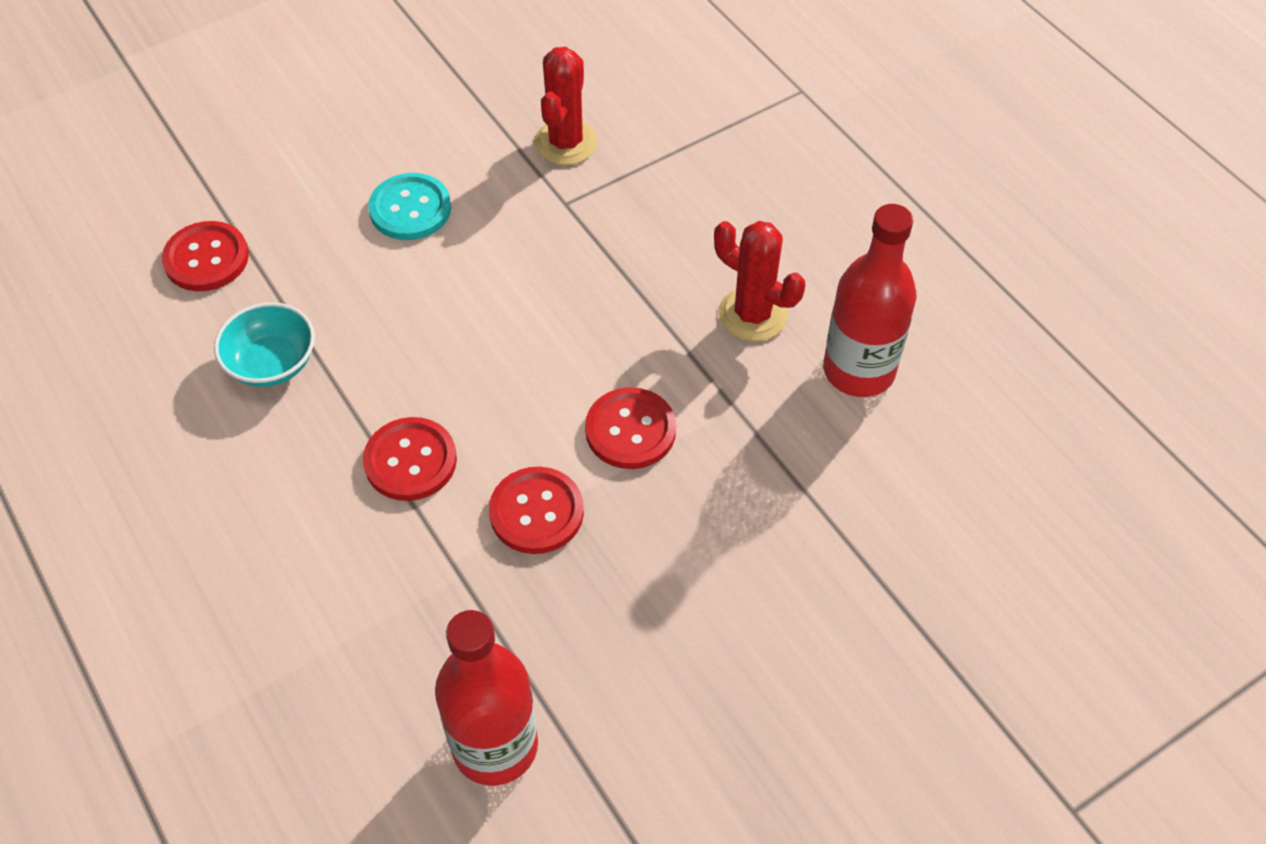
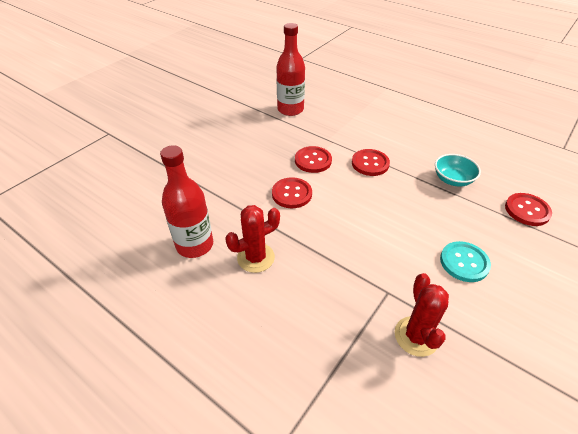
camera: 160 degrees right, 10 degrees down
red cactus [714,221,805,341] -> red cactus turned 45 degrees counterclockwise [225,205,280,273]

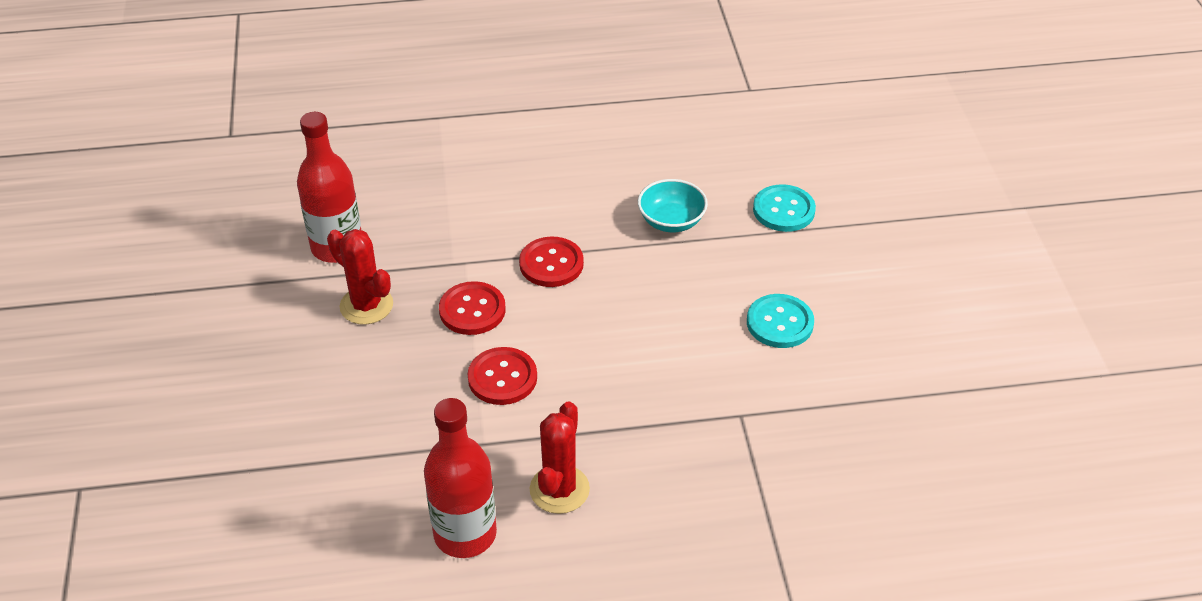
camera: 45 degrees left, 0 degrees up
red cactus [395,273,449,357] -> red cactus moved to [327,229,393,325]
red button [505,193,552,226] -> turquoise button [753,184,816,232]

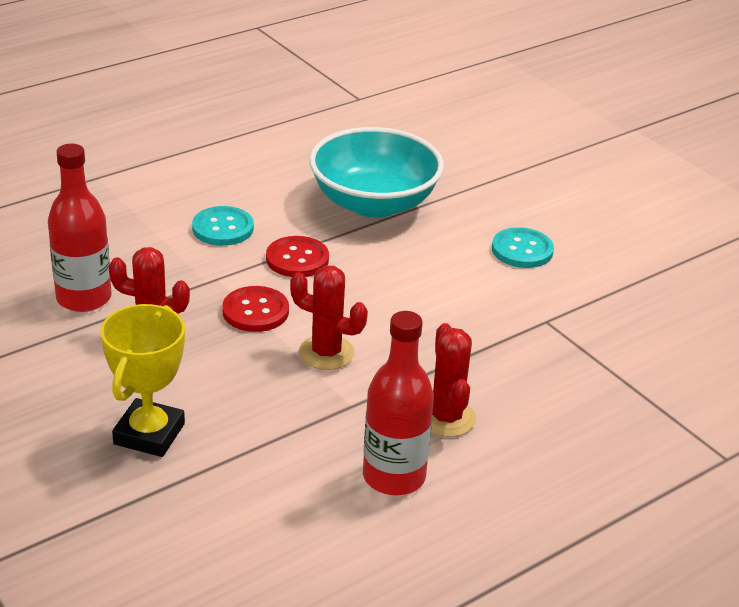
camera: 30 degrees left, 10 degrees down
red button [468,347,537,405] -> red cactus [290,265,368,370]
turquoise bowl [638,179,708,232] -> turquoise bowl [309,127,444,218], size x2.01
turquoise button [753,184,816,232] -> turquoise button moved to [192,206,254,246]
none -> yellow trophy [100,304,185,457]

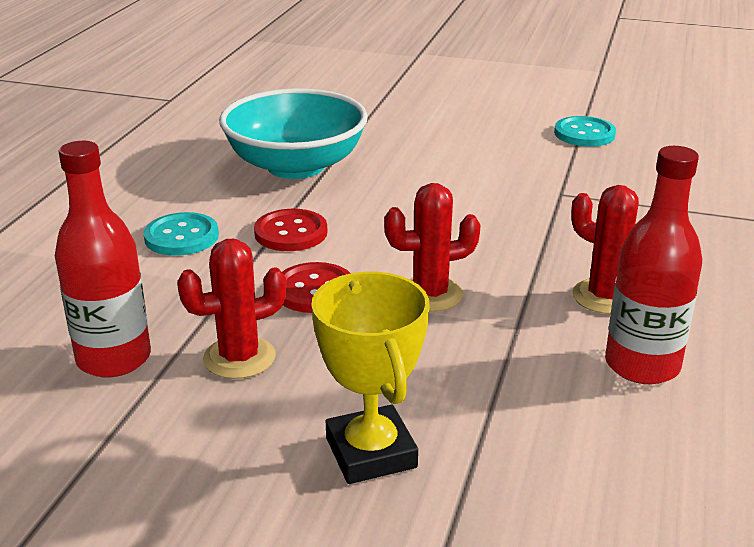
camera: 35 degrees left, 5 degrees down
turquoise button [492,227,554,268] -> turquoise button moved to [554,116,616,147]

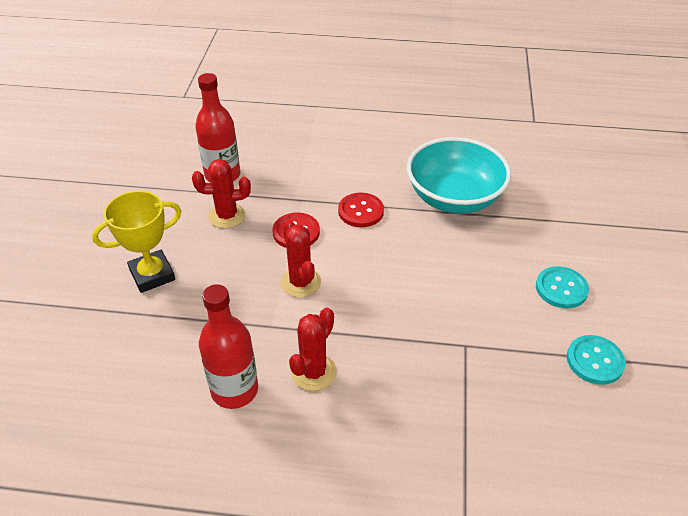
camera: 80 degrees right, 15 degrees up
turquoise button [143,212,219,256] -> turquoise button moved to [536,266,589,308]
red cactus [177,239,286,379] -> red cactus turned 60 degrees counterclockwise [192,159,251,228]

